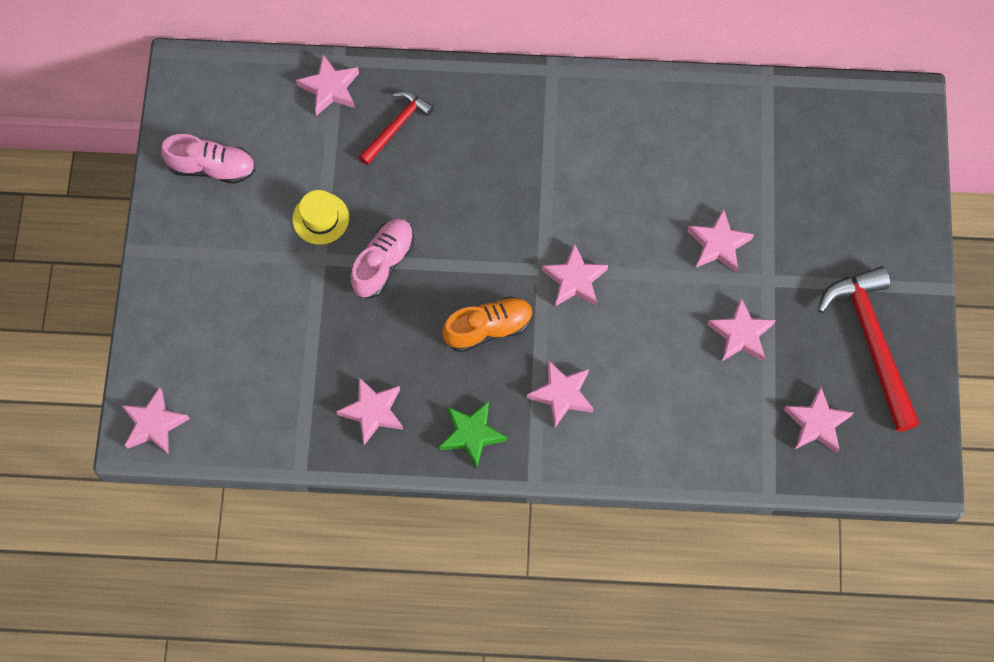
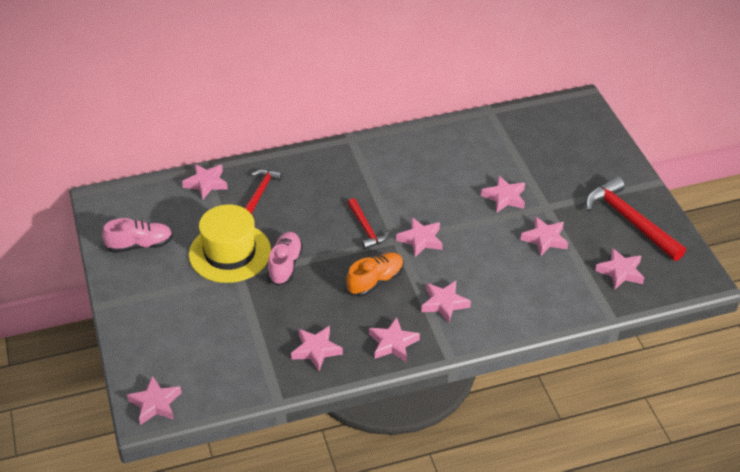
camera: 20 degrees left, 25 degrees down
yellow hat [293,190,349,245] -> yellow hat [189,205,271,283], size x1.97
green star [439,401,507,469] -> pink star [369,317,420,362]
none -> red hammer [348,198,390,249]

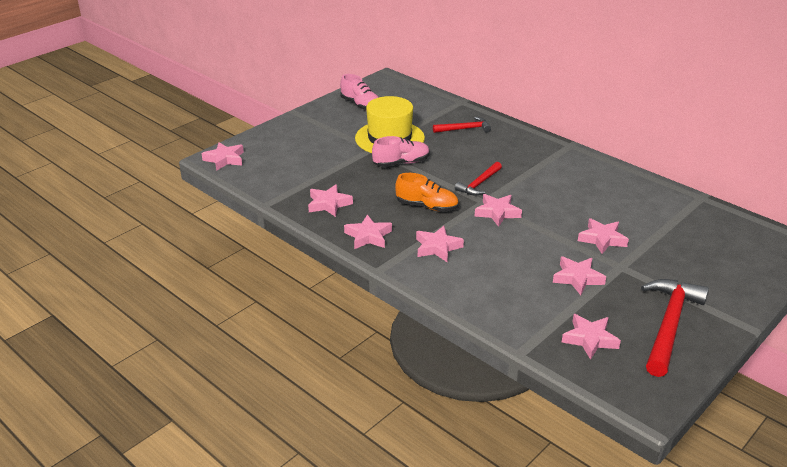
camera: 60 degrees right, 10 degrees down
pink star [182,164,228,199] -> none

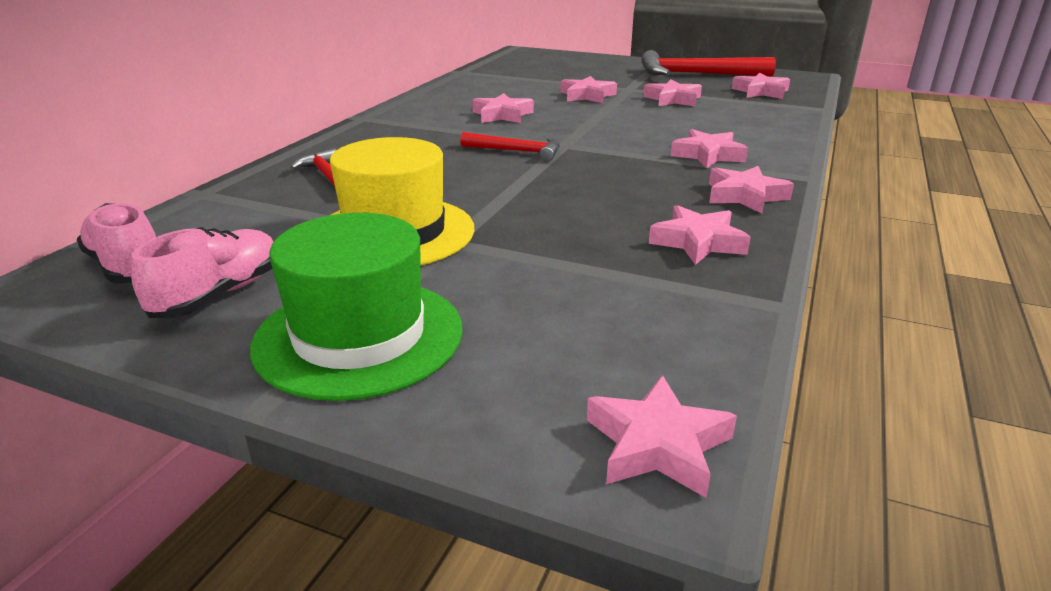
camera: 110 degrees left, 5 degrees down
pink shoe [372,136,430,167] -> pink shoe moved to [77,203,156,284]
orange shoe [395,173,459,212] -> none
pink star [474,194,522,227] -> pink star moved to [472,93,534,123]
none -> green hat [250,213,463,401]

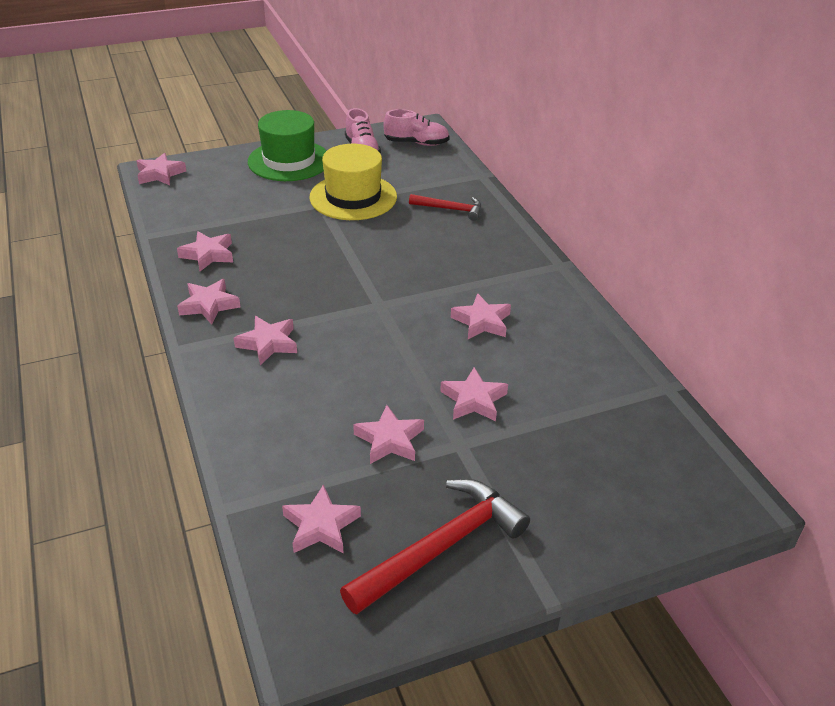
camera: 135 degrees right, 10 degrees up
red hammer [460,132,560,162] -> none

